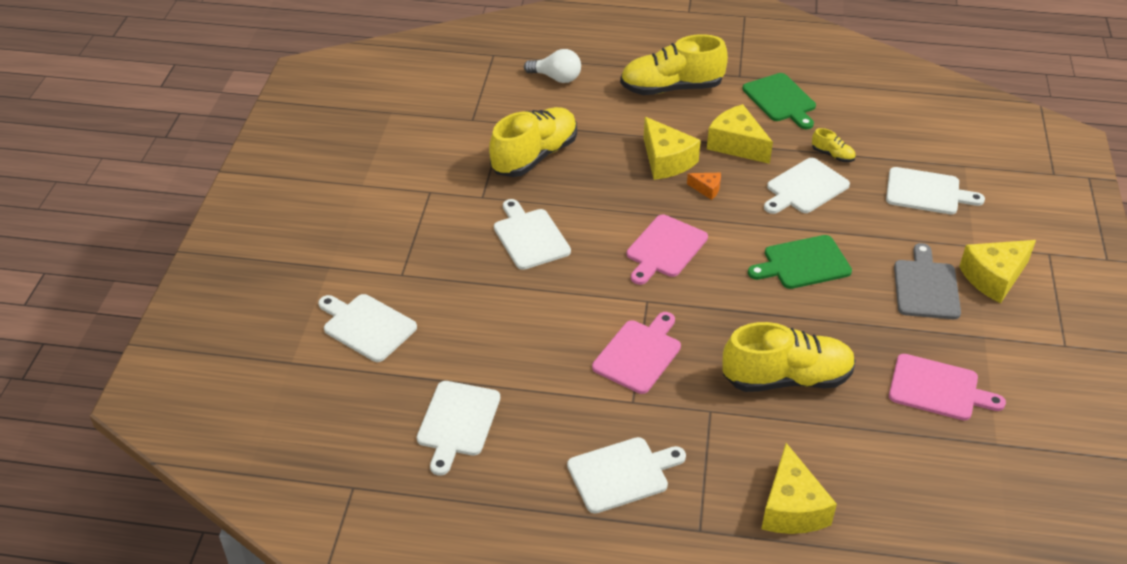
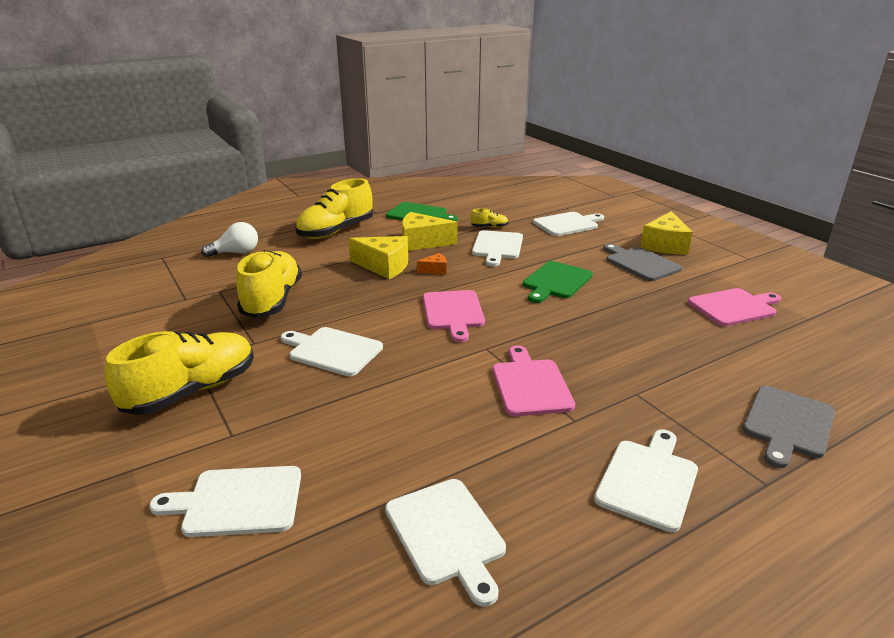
camera: 40 degrees left, 15 degrees down
yellow shoe [722,322,856,392] -> yellow shoe moved to [105,331,254,415]
yellow cheese [761,443,837,534] -> grey cutting board [743,386,835,468]

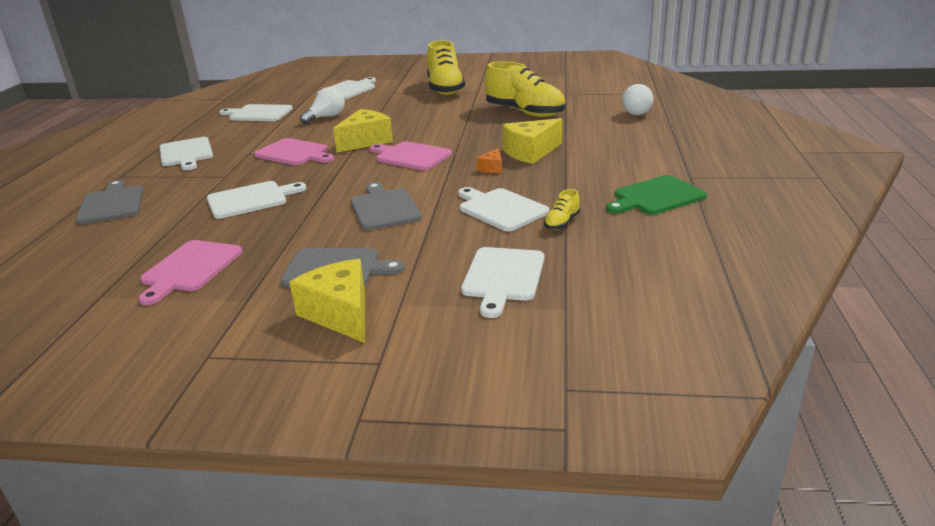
camera: 130 degrees right, 0 degrees up
white cutting board [281,327,383,376] -> white cutting board moved to [207,181,307,219]
yellow shoe [295,178,373,239] -> none
yellow cheese [402,212,458,251] -> yellow cheese moved to [333,109,393,152]
green cutting board [523,261,593,303] -> grey cutting board [351,182,422,230]
none -> white light bulb [300,87,345,124]

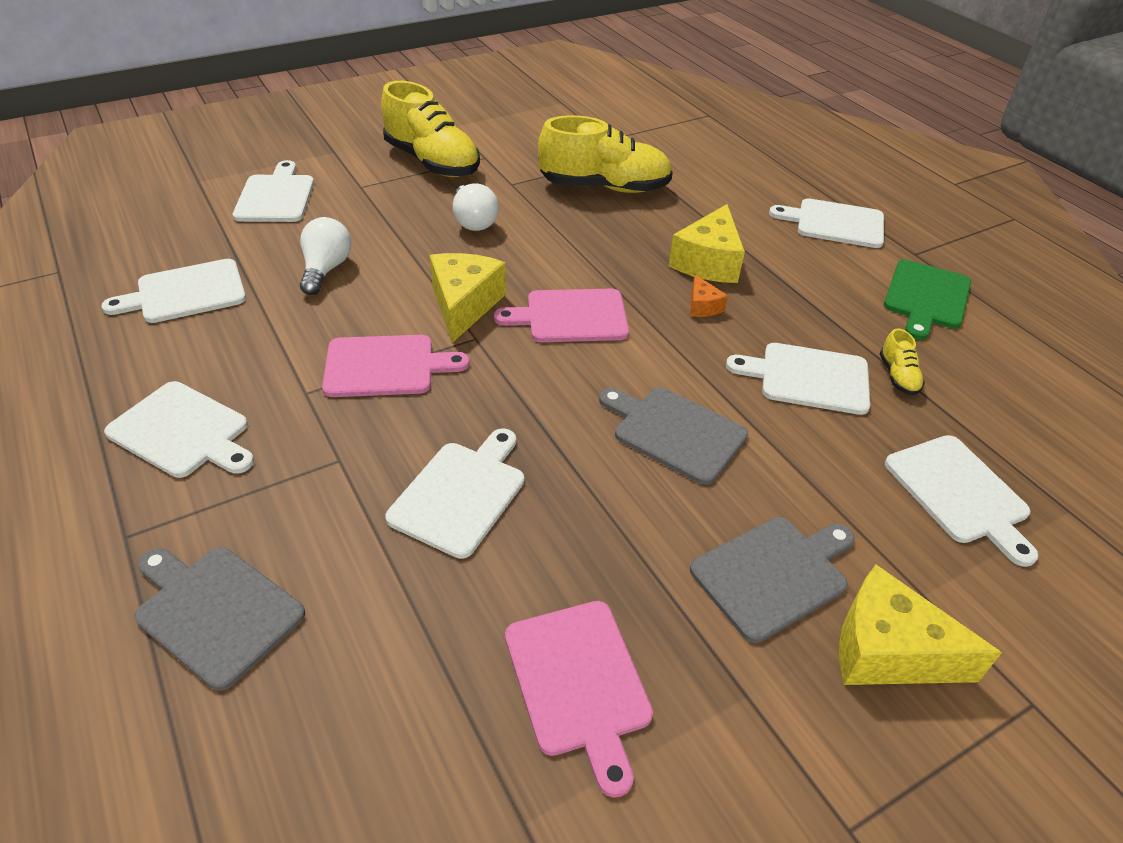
camera: 40 degrees left, 15 degrees up
white light bulb [622,84,653,115] -> white light bulb moved to [453,184,499,231]
none -> white cutting board [769,198,884,248]

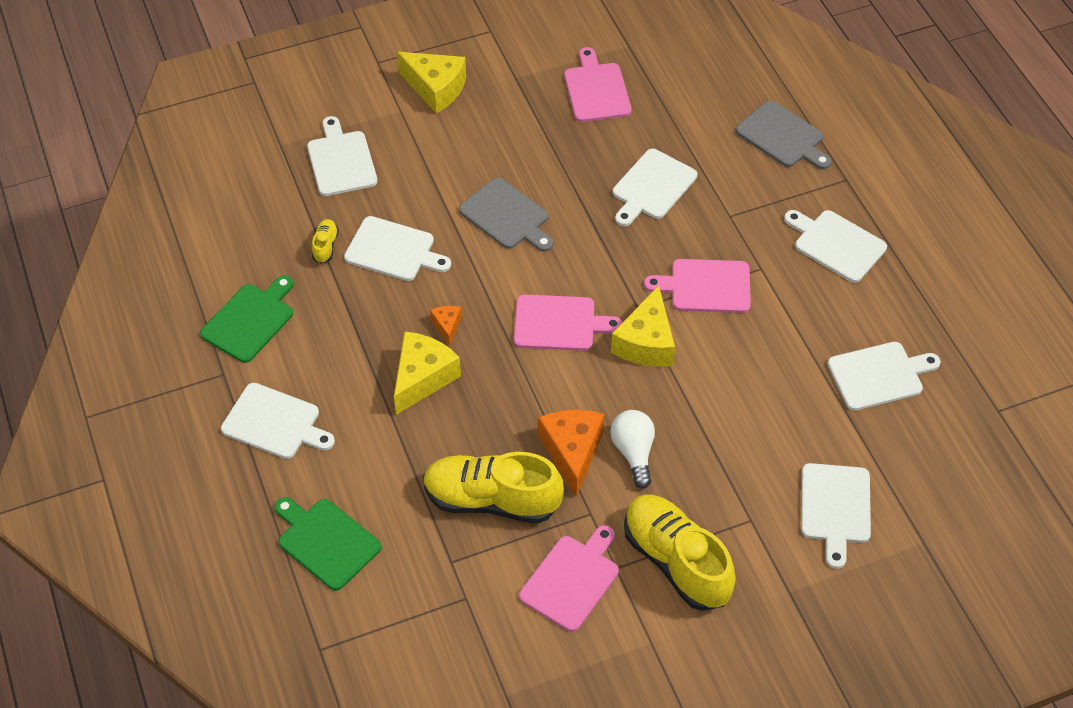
camera: 170 degrees left, 10 degrees up
white light bulb [300,217,351,295] -> none
grey cutting board [690,517,855,643] -> none
none -> green cutting board [274,497,382,591]
none -> pink cutting board [519,525,619,632]
none -> orange cheese [538,409,604,497]

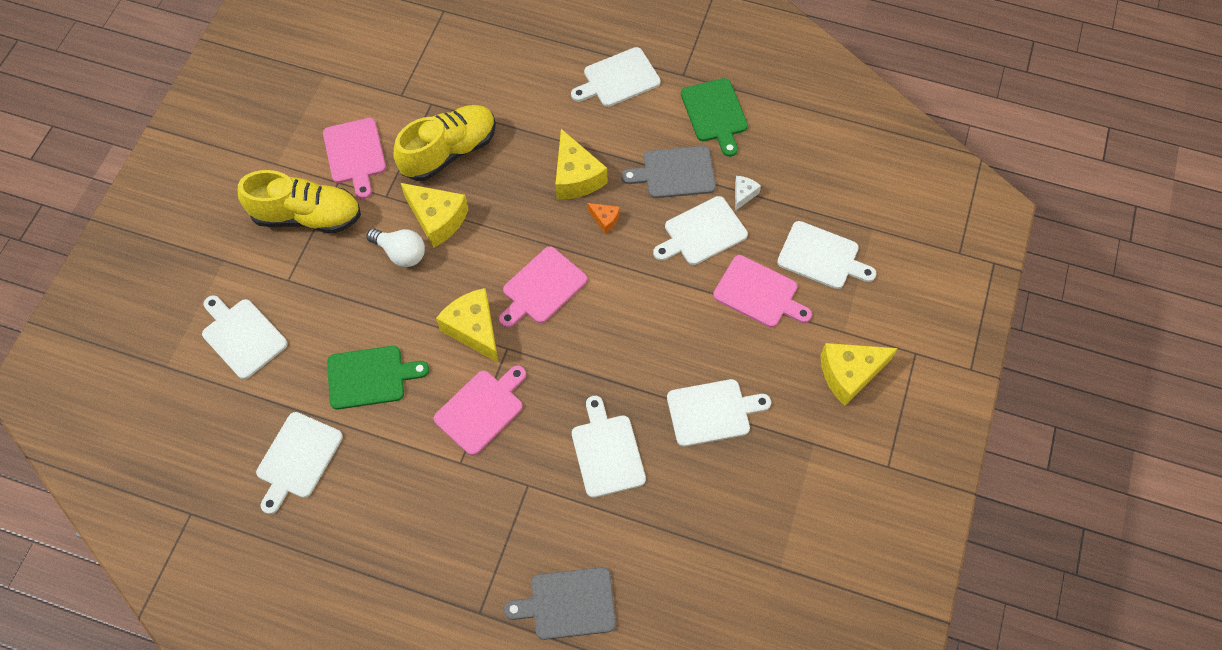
camera: 130 degrees right, 10 degrees up
green cutting board [274,497,382,591] -> green cutting board moved to [327,346,429,410]
yellow shoe [312,219,339,264] -> white cheese [735,176,761,211]
grey cutting board [459,178,553,252] -> grey cutting board moved to [621,146,716,198]
orange cheese [538,409,604,497] -> yellow cheese [401,183,469,248]
pink cutting board [564,47,632,122] -> pink cutting board moved to [713,255,812,327]
white cutting board [784,210,887,283] -> white cutting board moved to [667,379,771,447]

